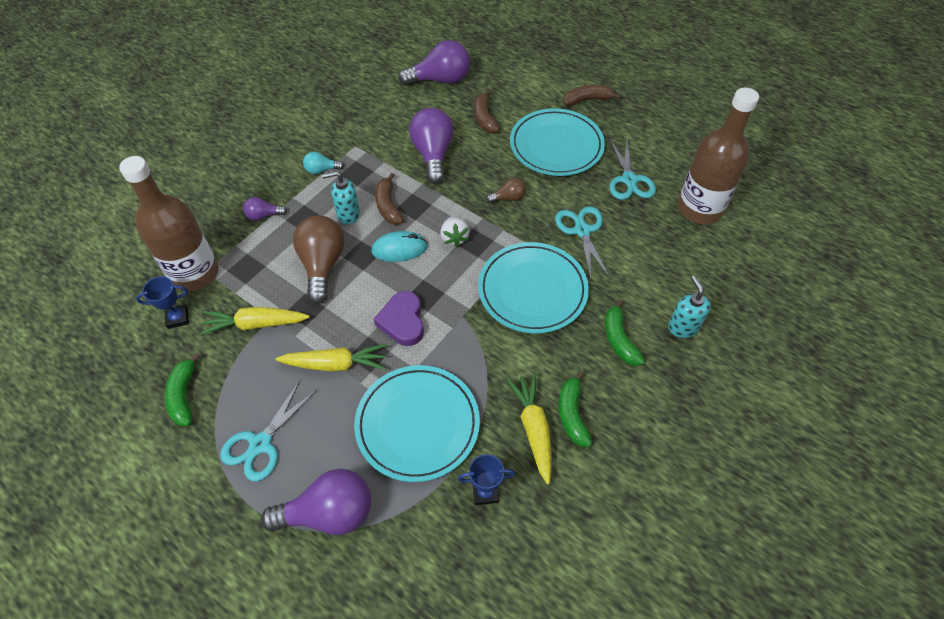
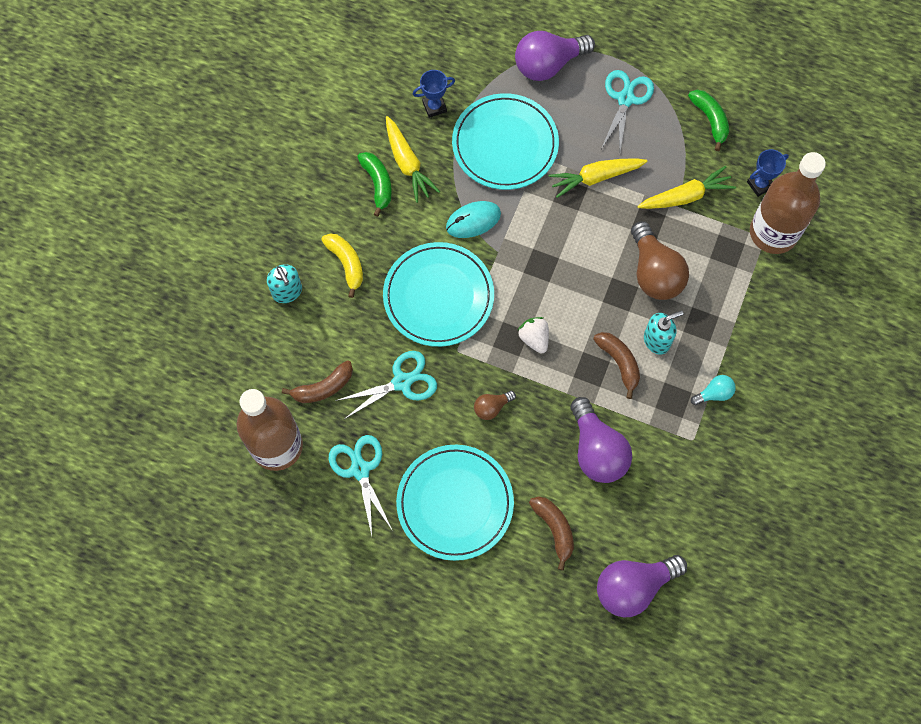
camera: 165 degrees right, 15 degrees up
purple light bulb [243,197,287,220] -> none
turquoise mouse [371,231,428,262] -> turquoise mouse moved to [446,201,501,238]
purple heart [374,291,424,346] -> none
turquoise scissors [555,206,610,280] -> turquoise scissors turned 90 degrees counterclockwise [335,351,437,419]
brown banana [563,85,621,106] -> brown banana moved to [282,360,353,403]
green banana [605,299,645,366] -> yellow banana [321,234,363,298]

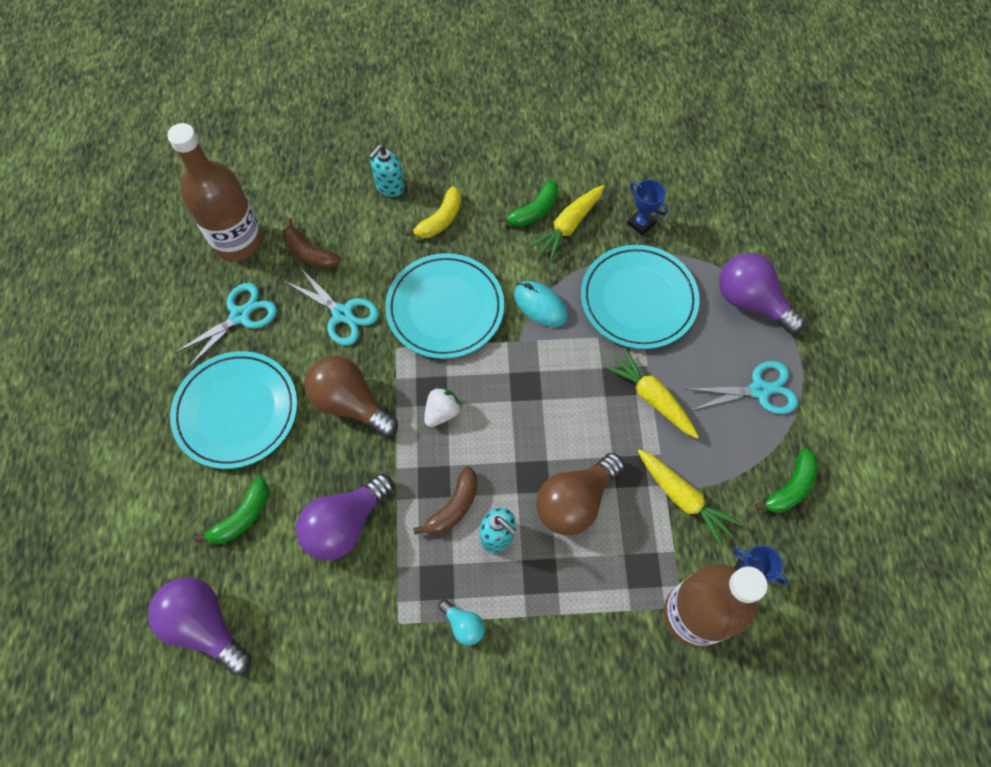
camera: 65 degrees right, 5 degrees down
brown light bulb [474,391,516,420] -> brown light bulb [305,356,398,437], size x2.04
brown banana [529,496,574,570] -> green banana [194,477,269,544]

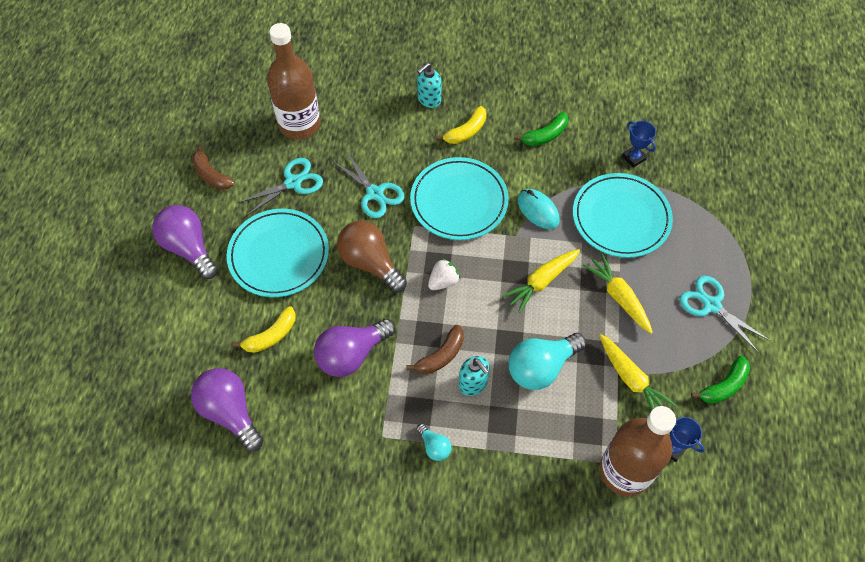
camera: 10 degrees right, 5 degrees down
green banana [194,477,269,544] -> yellow banana [233,306,296,353]
brown banana [283,218,341,269] -> brown banana moved to [192,144,235,190]
yellow carrot [529,185,605,261] -> yellow carrot moved to [502,249,580,313]
brown light bulb [536,453,624,535] -> turquoise light bulb [509,333,586,390]
turquoise scissors [687,361,798,414] -> turquoise scissors turned 135 degrees counterclockwise [680,276,770,353]
purple light bulb [719,253,805,334] -> purple light bulb moved to [153,205,218,279]

